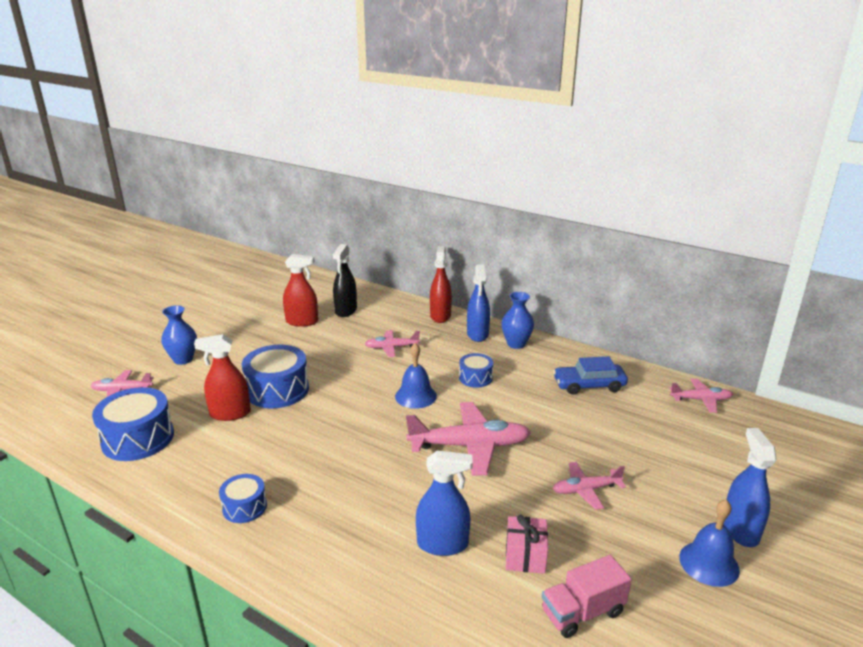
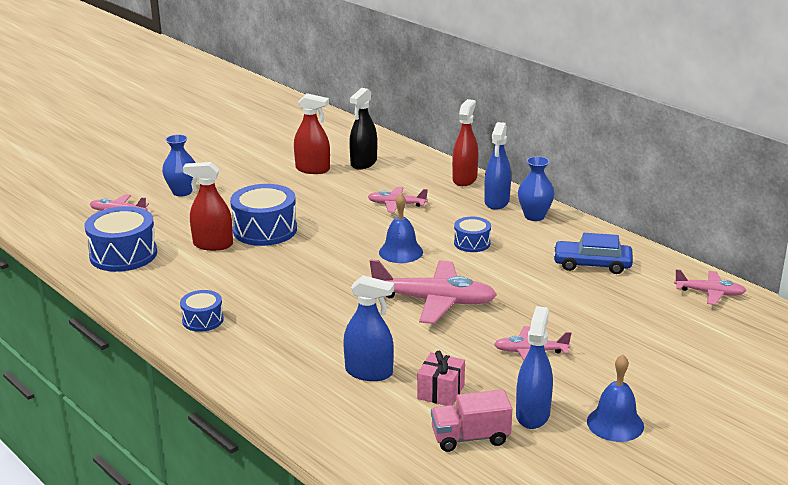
camera: 15 degrees right, 0 degrees up
blue spray bottle [723,428,777,547] -> blue spray bottle moved to [516,306,553,429]

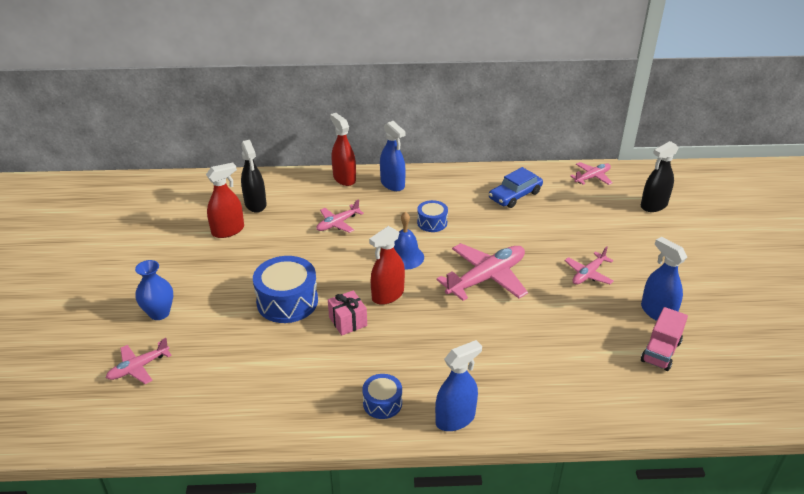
camera: 50 degrees left, 10 degrees up
blue drum [85,206,157,272] -> none
red spray bottle [183,162,233,251] -> red spray bottle moved to [369,226,405,305]
blue spray bottle [343,275,394,381] -> blue spray bottle moved to [435,340,482,431]
pink gift [417,351,465,406] -> pink gift moved to [328,290,367,336]
blue vase [518,156,555,221] -> none
blue bell [587,354,644,442] -> none
none -> black spray bottle [641,141,678,212]

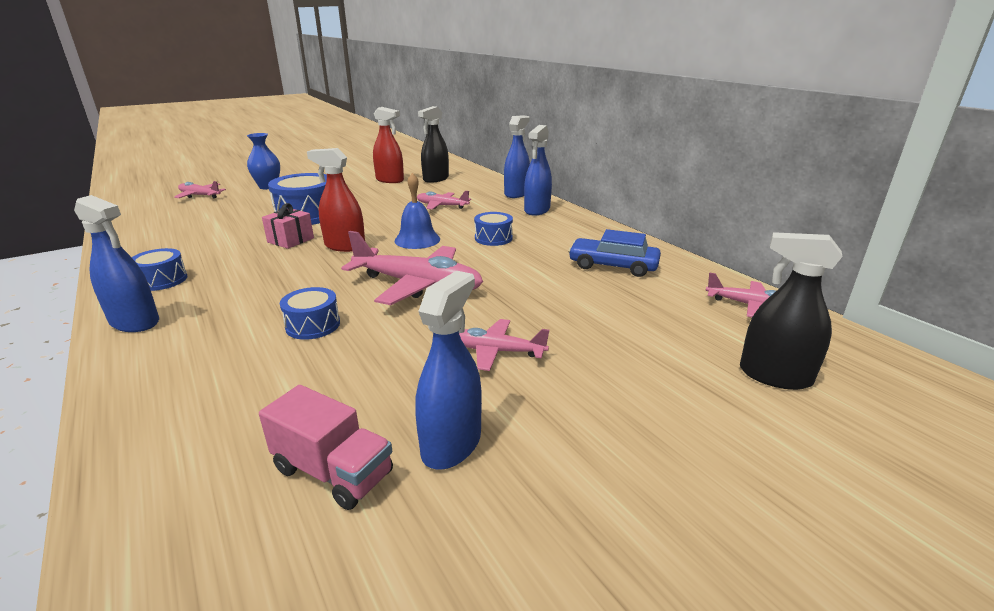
camera: 60 degrees right, 10 degrees down
red spray bottle [330,113,356,186] -> blue spray bottle [504,115,530,198]
pink truck [641,307,688,371] -> pink truck turned 150 degrees counterclockwise [259,385,393,510]
none -> blue drum [280,287,340,340]

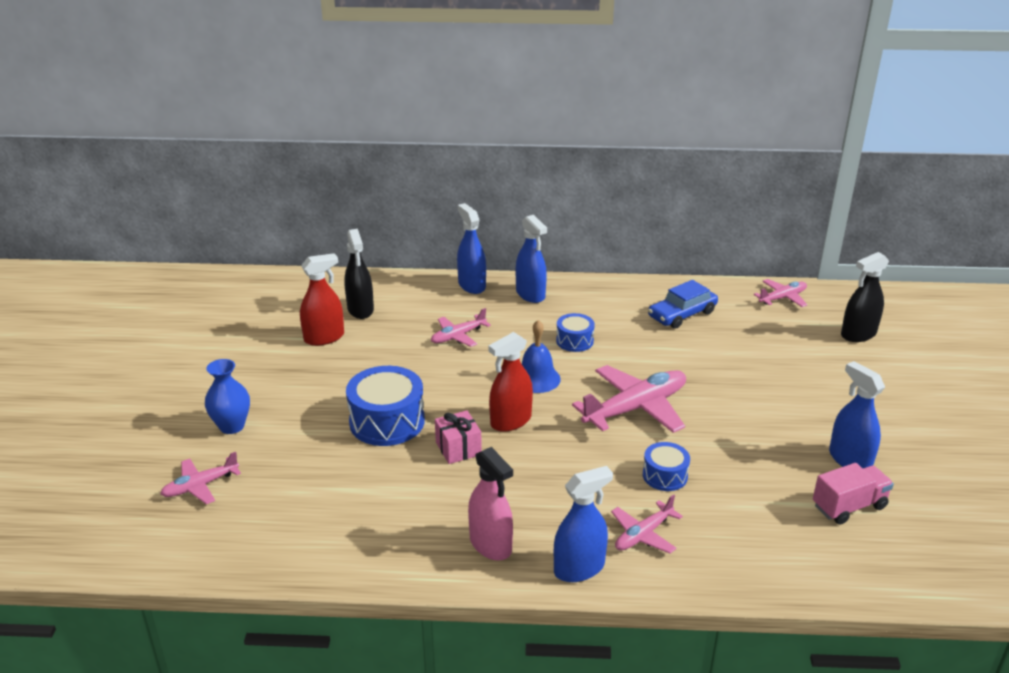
camera: 55 degrees left, 5 degrees up
blue drum [132,248,188,291] -> pink spray bottle [468,447,513,560]
pink plane [459,319,549,371] -> pink plane moved to [611,494,683,554]

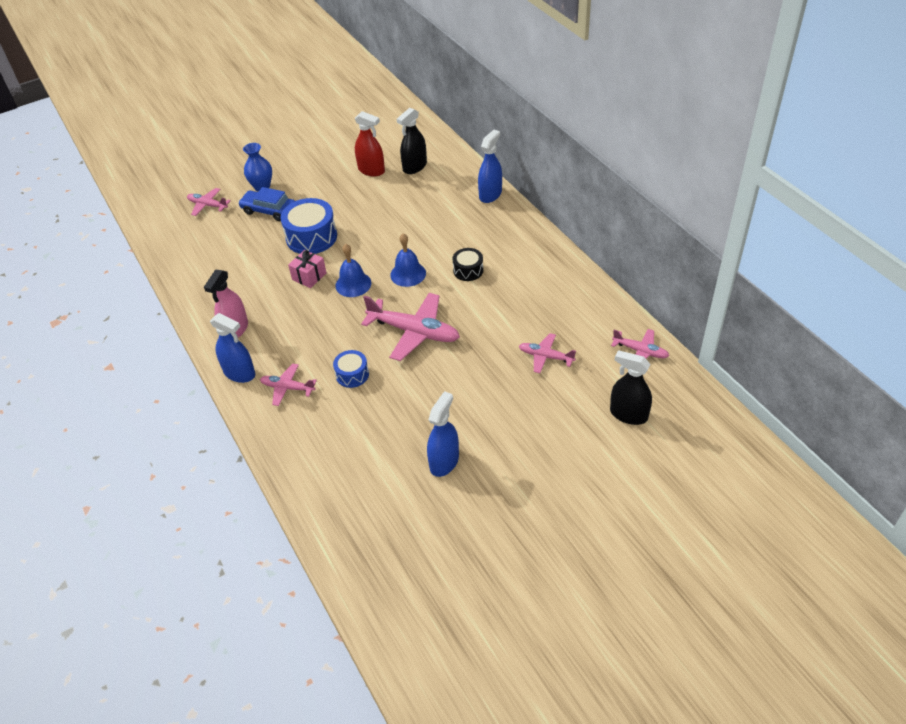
camera: 60 degrees right, 15 degrees up
pink plane [431,308,491,347] -> pink plane moved to [519,333,576,373]
red spray bottle [489,332,533,432] -> blue bell [335,244,371,297]
blue spray bottle [516,215,547,303] -> none
blue drum [556,313,595,352] -> black drum [452,248,483,281]
blue car [648,280,718,329] -> blue car moved to [238,187,295,221]
pink truck [813,463,894,525] -> none

